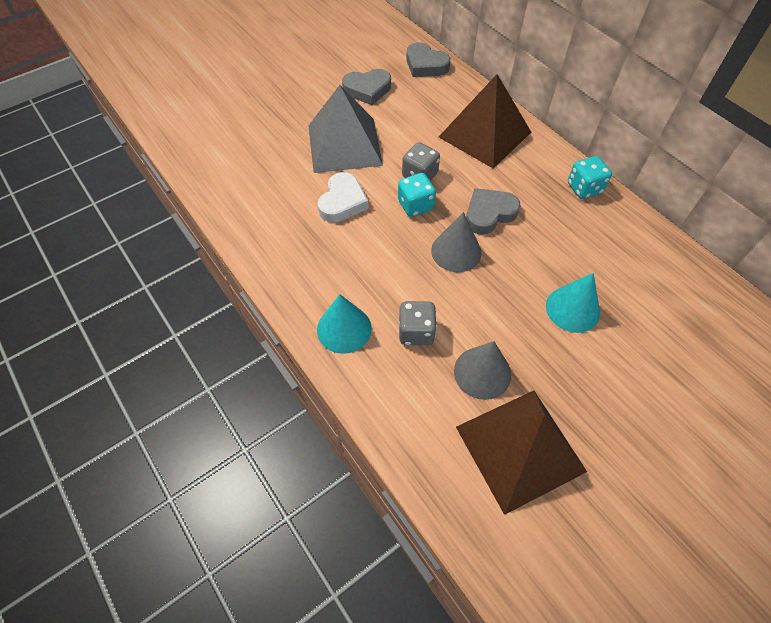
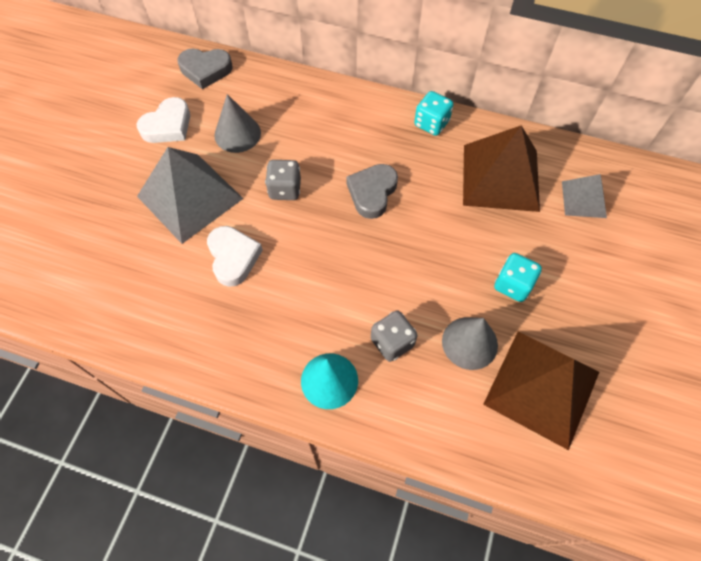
camera: 35 degrees left, 5 degrees up
grey heart [342,69,391,105] -> white heart [137,97,190,143]
turquoise dice [398,173,436,217] -> turquoise dice moved to [494,253,542,302]
grey cone [431,212,482,272] -> grey cone moved to [214,94,261,153]
brown pyramid [439,74,531,169] -> brown pyramid moved to [463,125,540,212]
turquoise cone [546,273,600,333] -> none
none -> grey pyramid [562,174,607,218]

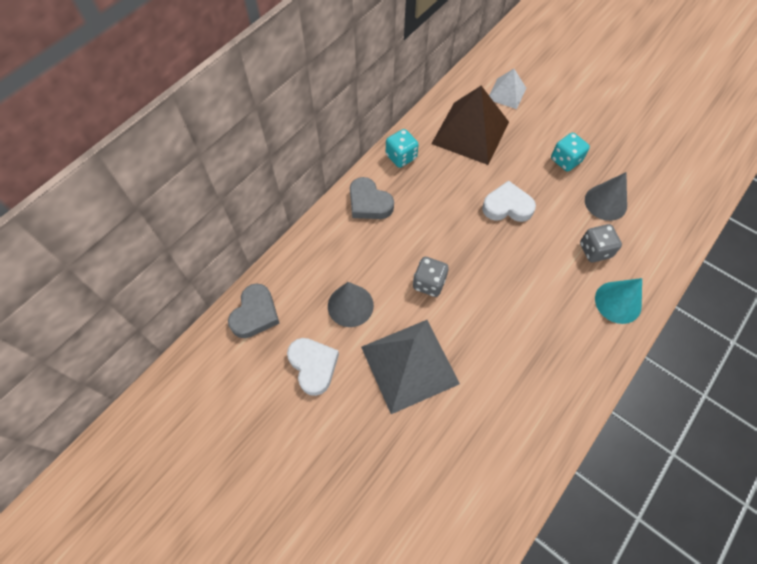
camera: 70 degrees left, 0 degrees up
white heart [207,226,263,287] -> white heart moved to [482,181,536,222]
grey heart [346,164,398,219] -> grey heart moved to [350,177,394,219]
brown pyramid [483,332,599,450] -> none
grey pyramid [562,174,607,218] -> white pyramid [489,69,526,109]

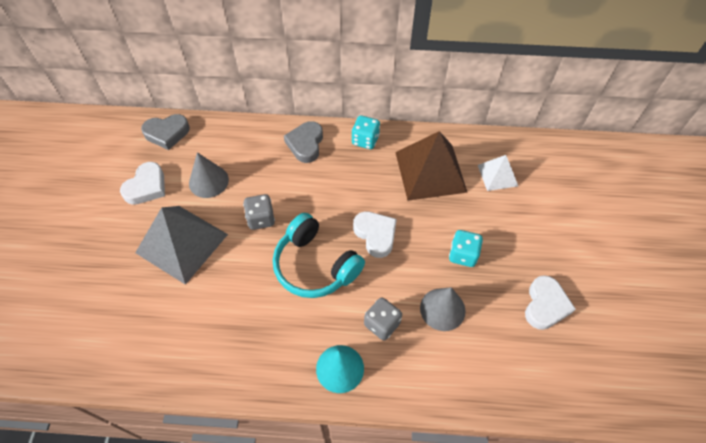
camera: 55 degrees right, 5 degrees down
none -> turquoise headphones [273,213,365,298]
none -> white heart [525,275,576,330]

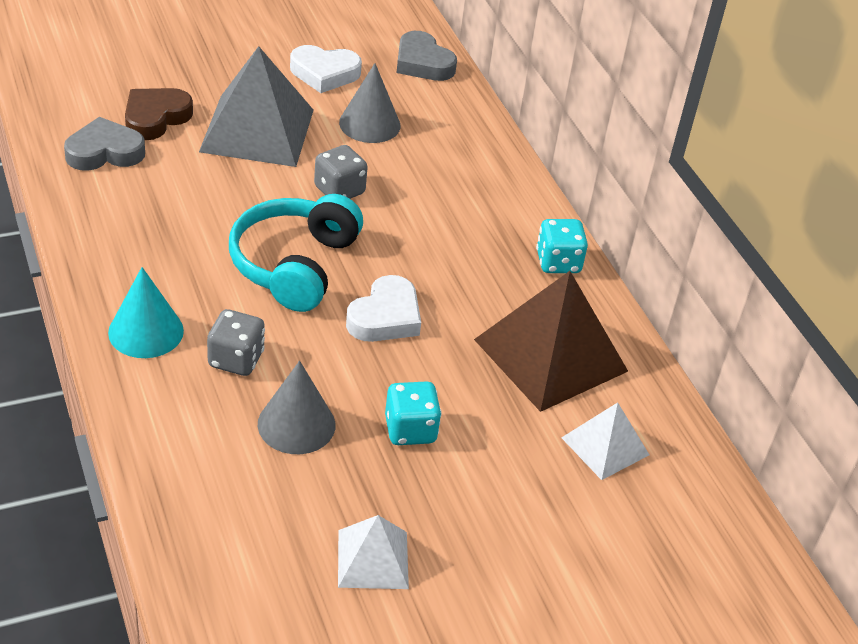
camera: 60 degrees right, 15 degrees down
grey heart [284,121,323,163] -> grey heart moved to [64,117,145,171]
white heart [525,275,576,330] -> white pyramid [338,515,409,589]
none -> brown heart [125,88,193,140]

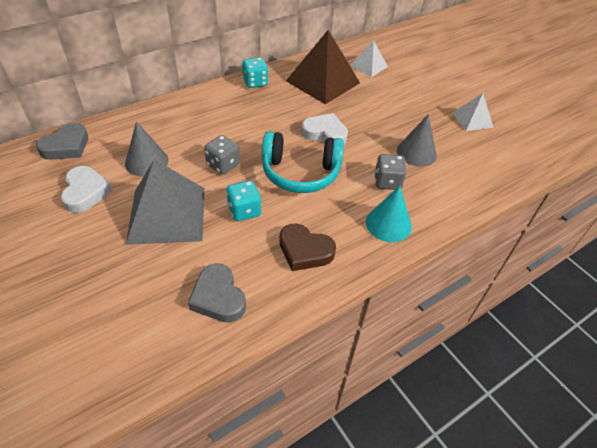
camera: 100 degrees left, 5 degrees up
brown heart [125,88,193,140] -> brown heart moved to [280,223,336,271]
turquoise dice [385,381,442,445] -> turquoise dice moved to [226,180,262,221]

